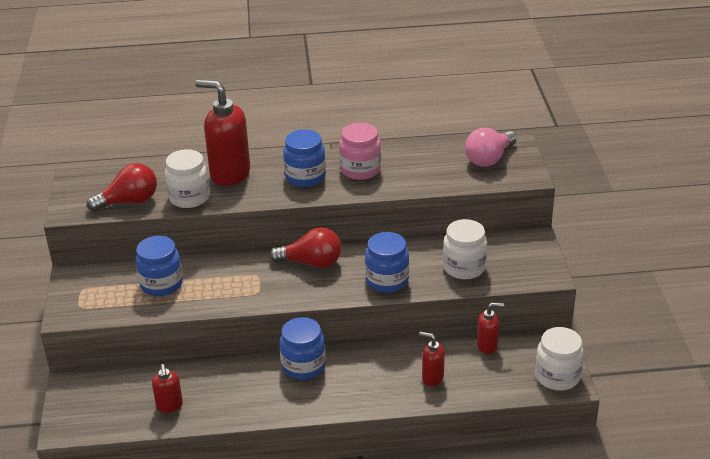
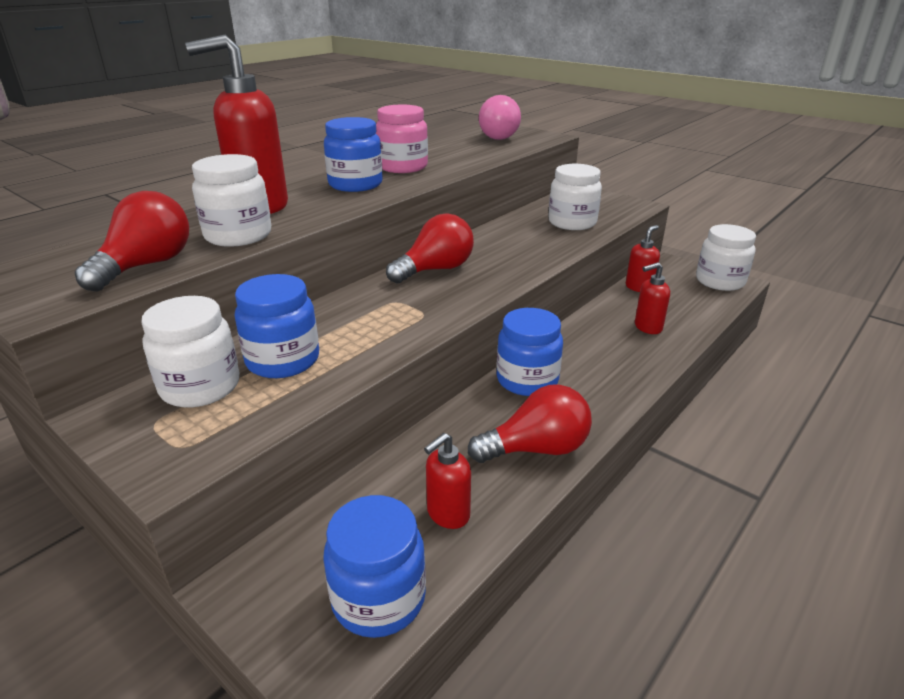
camera: 45 degrees left, 5 degrees down
red soap dispenser [152,364,183,413] -> red soap dispenser turned 105 degrees clockwise [424,433,471,529]
blue jar [365,232,409,293] -> blue jar moved to [323,495,426,638]
none -> white jar [141,296,240,408]
none -> red light bulb [468,384,592,463]

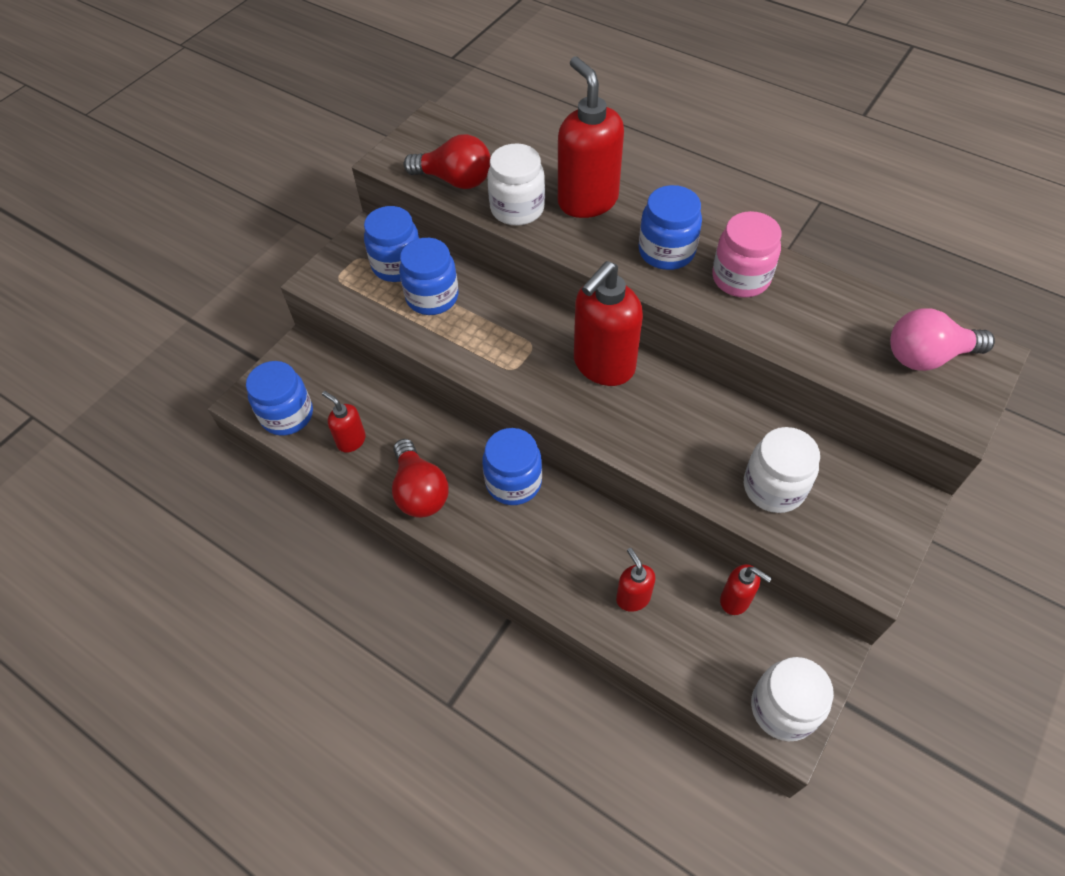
camera: 85 degrees right, 25 degrees up
white jar [141,296,240,408] -> blue jar [364,206,419,282]
red light bulb [386,213,474,283] -> red soap dispenser [574,261,643,386]

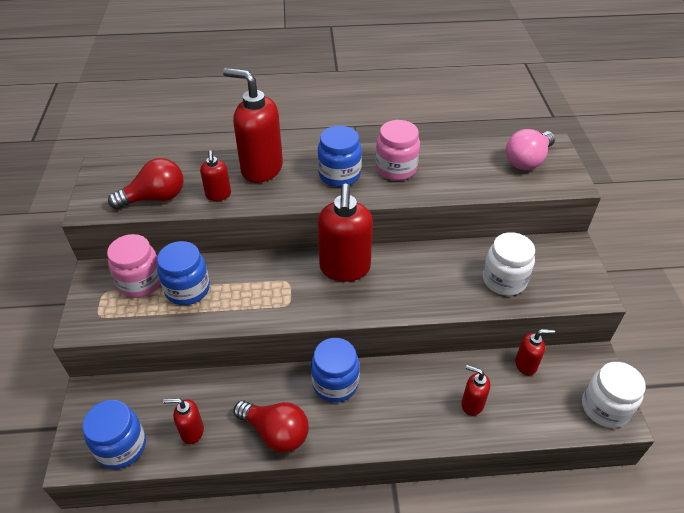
camera: 40 degrees left, 10 degrees down
blue jar [364,206,419,282] -> pink jar [107,234,161,298]
white jar [487,144,545,226] -> red soap dispenser [200,150,231,201]

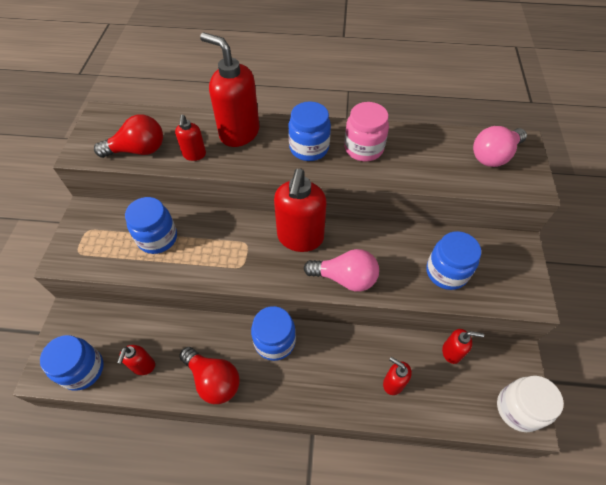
camera: 10 degrees right, 10 degrees up
pink jar [107,234,161,298] -> none
red soap dispenser [163,398,204,444] -> red soap dispenser turned 90 degrees counterclockwise [117,345,155,375]
white jar [483,232,535,296] -> blue jar [426,231,481,290]
none -> pink light bulb [304,249,379,292]

